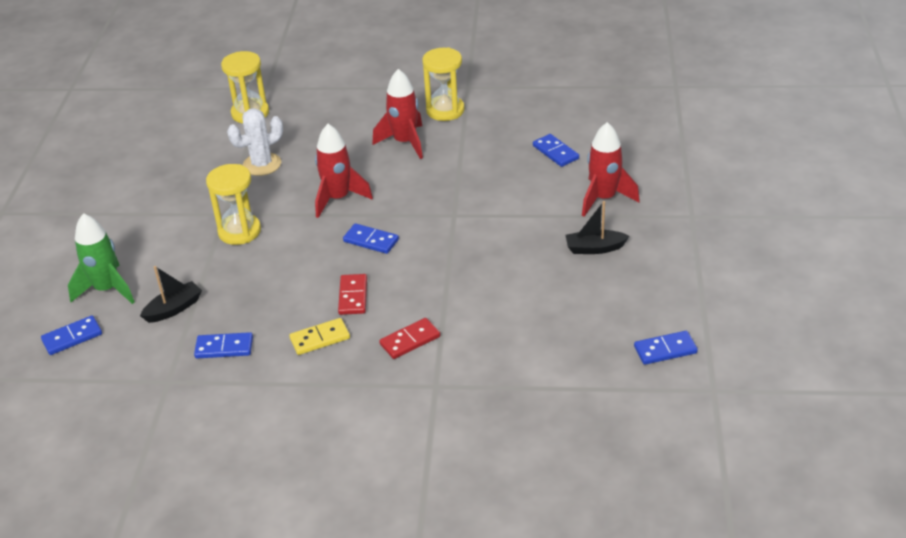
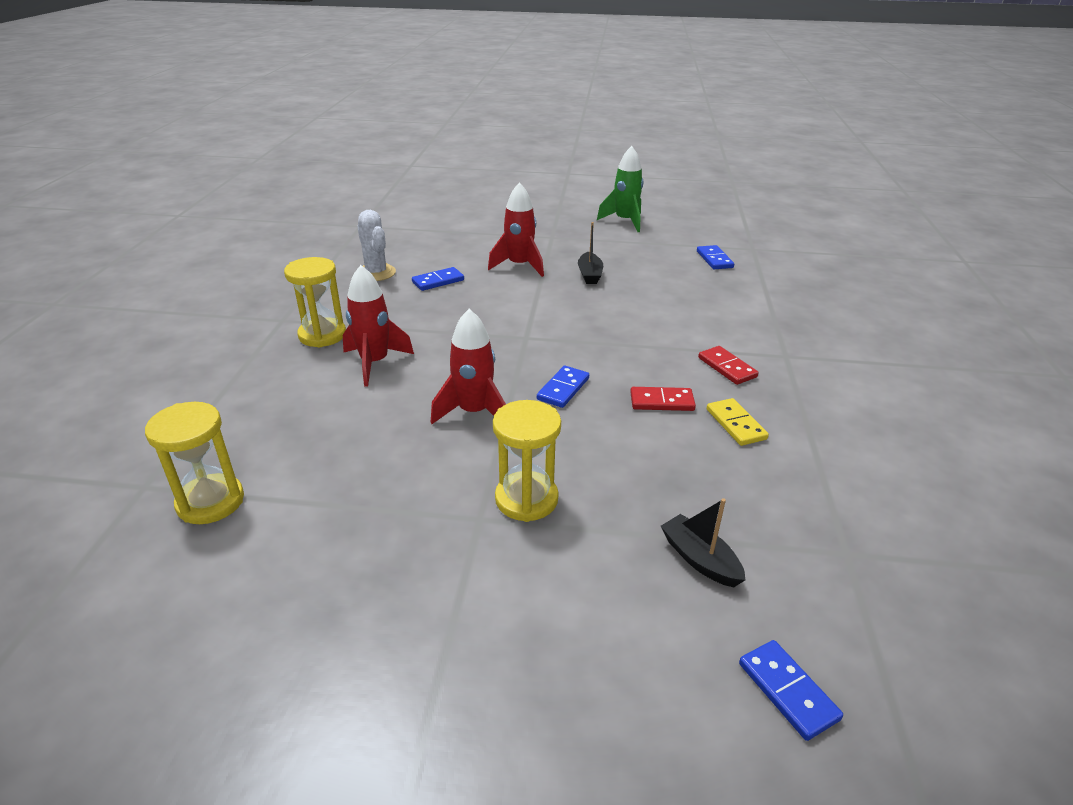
camera: 90 degrees left, 5 degrees down
green rocket [68,213,134,304] -> green rocket moved to [597,146,643,232]
blue domino [194,332,253,358] -> none
white cactus [227,108,283,176] -> white cactus moved to [357,210,396,281]

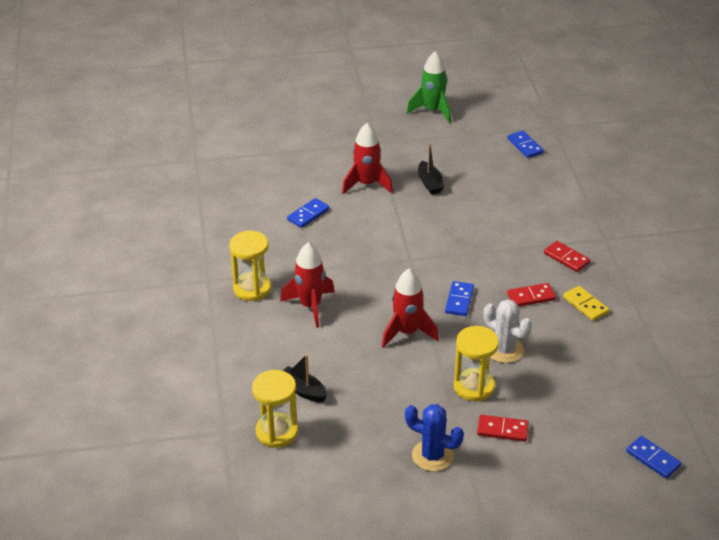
camera: 15 degrees left, 5 degrees up
white cactus [357,210,396,281] -> white cactus moved to [484,299,532,363]
black boat [661,498,746,587] -> black boat moved to [283,354,327,402]
none -> blue cactus [405,404,464,471]
none -> red domino [477,415,529,442]

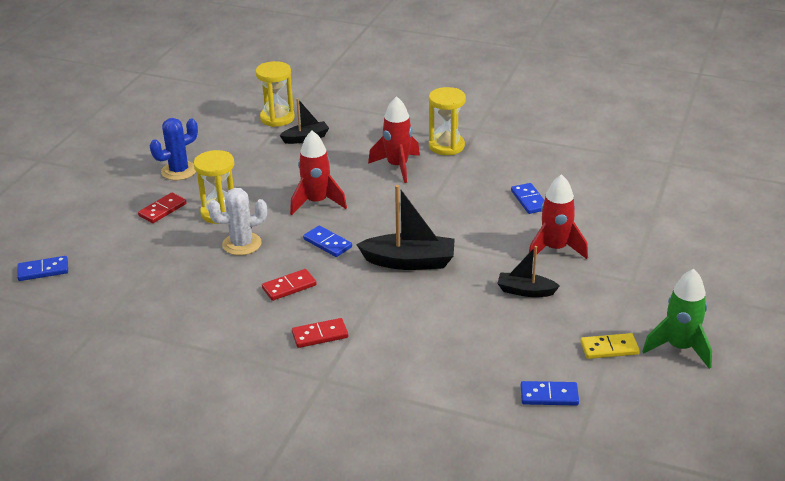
camera: 120 degrees right, 5 degrees down
red domino [507,283,556,307] -> red domino turned 45 degrees clockwise [262,269,316,301]
yellow domino [563,286,609,321] -> yellow domino moved to [581,333,640,359]
none -> black boat [356,185,455,270]

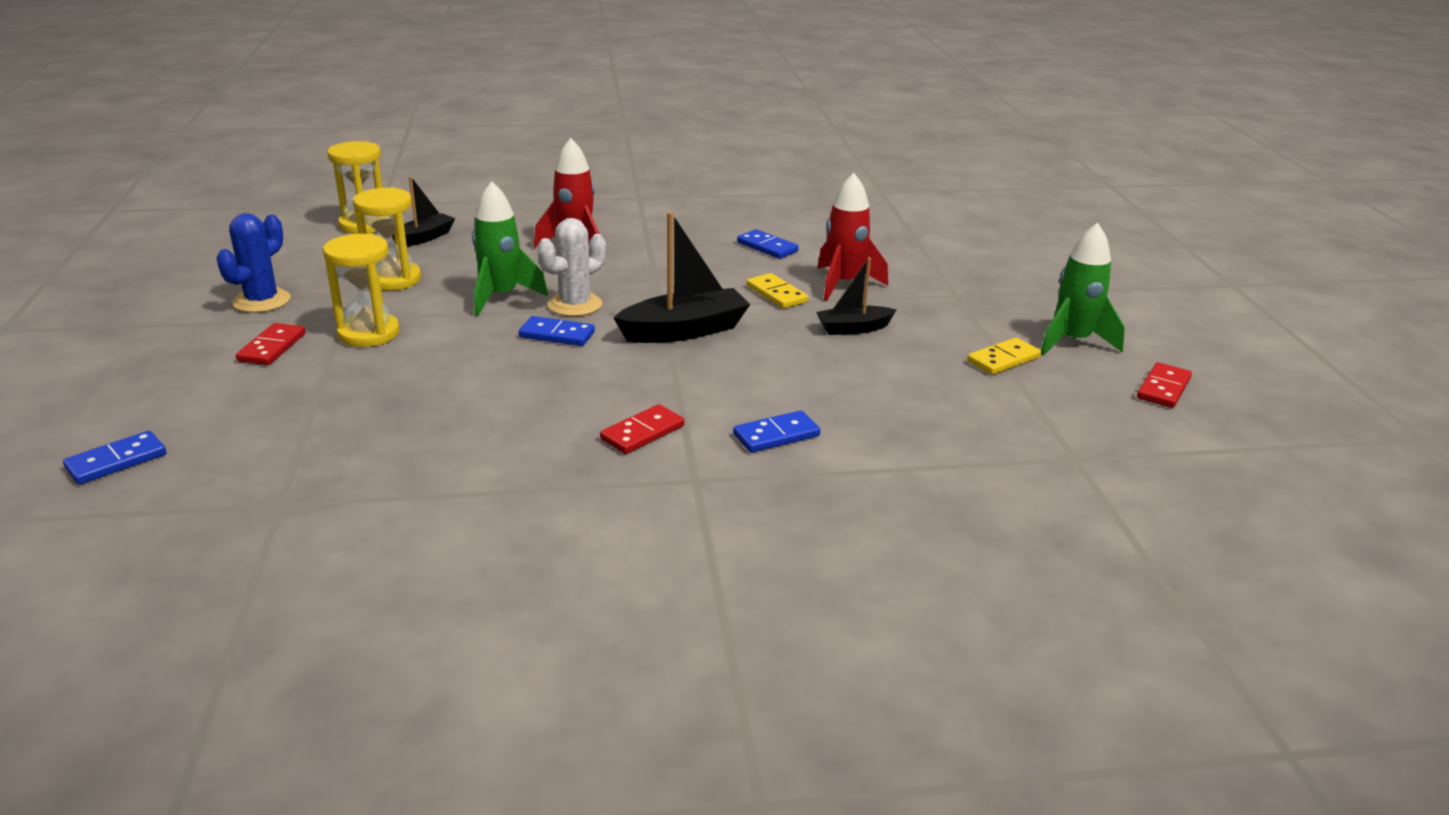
camera: 30 degrees left, 5 degrees down
white cactus [208,188,267,256] -> white cactus moved to [537,218,606,316]
red domino [262,269,316,301] -> red domino moved to [1137,362,1192,408]
red rocket [290,131,347,215] -> green rocket [472,181,548,316]
yellow hourglass [429,87,466,155] -> yellow hourglass moved to [353,187,421,291]
blue domino [521,381,579,406] -> blue domino moved to [733,410,820,453]
none -> yellow domino [747,273,808,309]

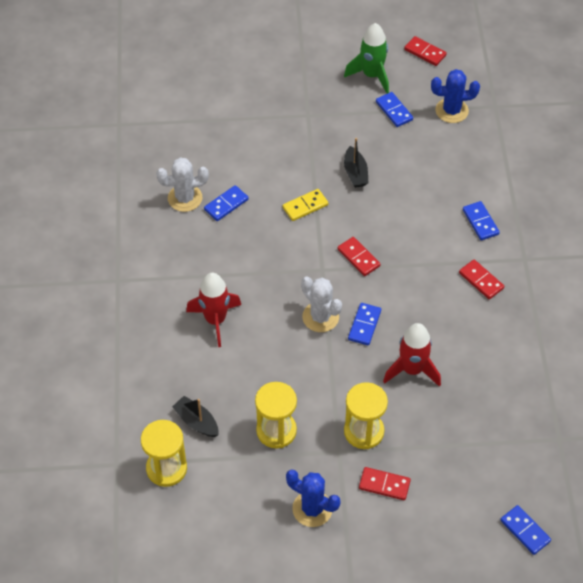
camera: 85 degrees left, 25 degrees up
green rocket [472,181,548,316] -> none
black boat [614,212,750,343] -> red domino [337,237,381,276]
red rocket [817,173,888,301] -> red rocket moved to [383,323,441,387]
yellow domino [967,338,1041,375] -> blue domino [376,92,413,127]
none -> white cactus [156,157,209,212]
none -> blue cactus [431,69,480,123]

